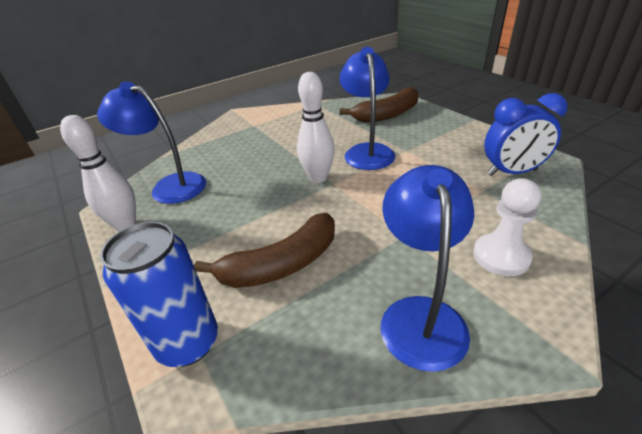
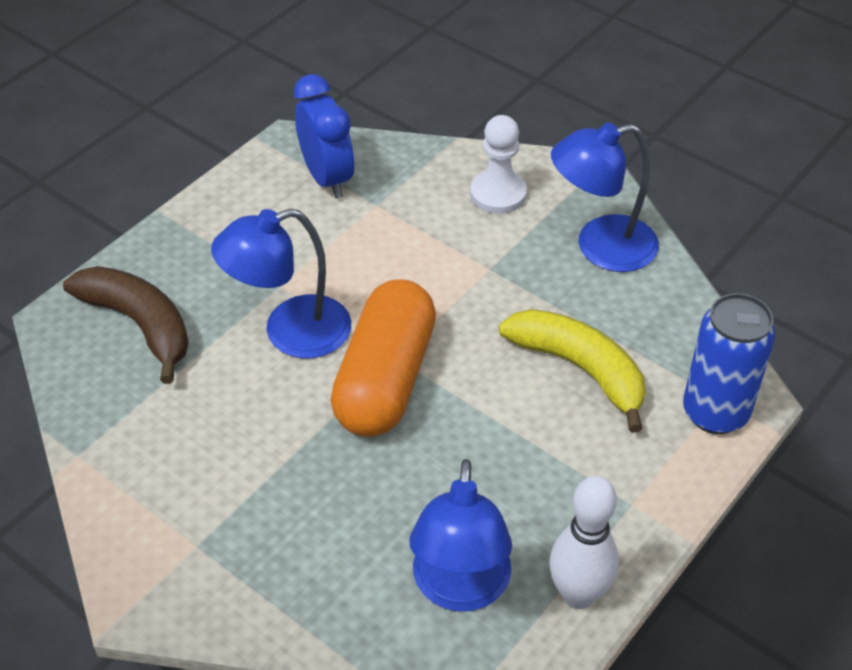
camera: 110 degrees left, 10 degrees up
brown banana [194,213,335,288] -> yellow banana [499,309,645,433]
white bowling pin [297,72,335,183] -> orange capsule [331,279,436,437]

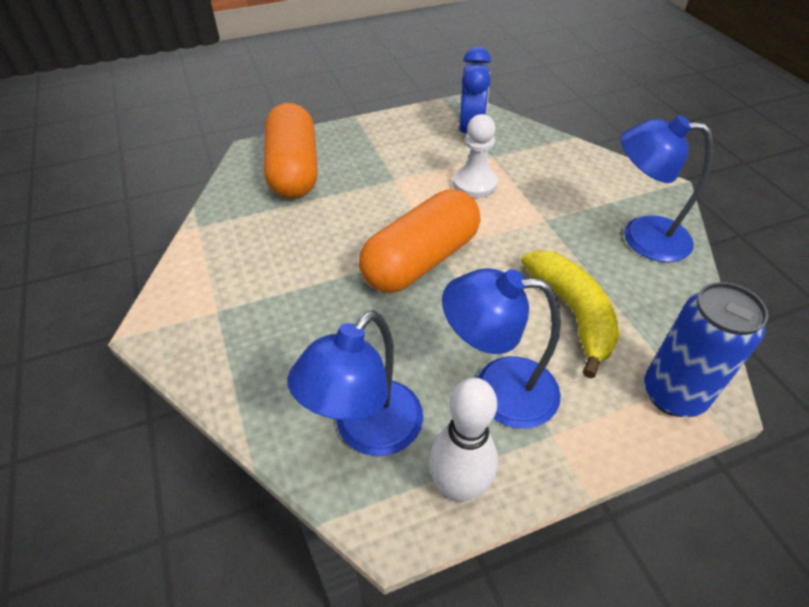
camera: 30 degrees right, 0 degrees up
brown banana [63,266,189,384] -> orange capsule [264,103,318,199]
blue lamp [211,208,351,358] -> blue lamp moved to [442,268,561,429]
white pawn [470,115,527,214] -> white pawn moved to [453,114,498,198]

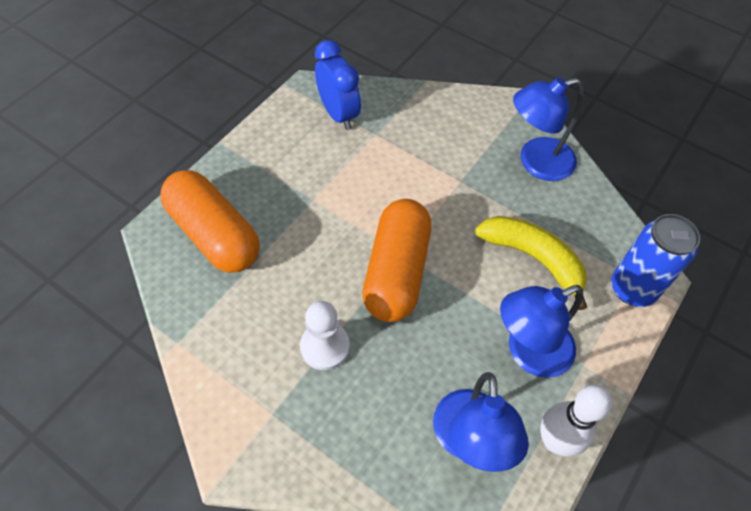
camera: 35 degrees left, 10 degrees up
white pawn [453,114,498,198] -> white pawn moved to [300,301,350,370]

